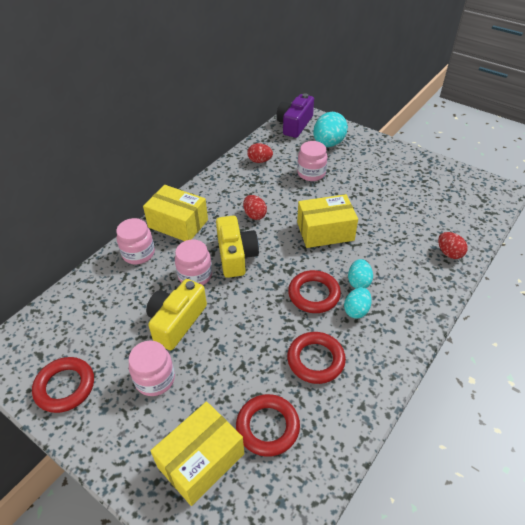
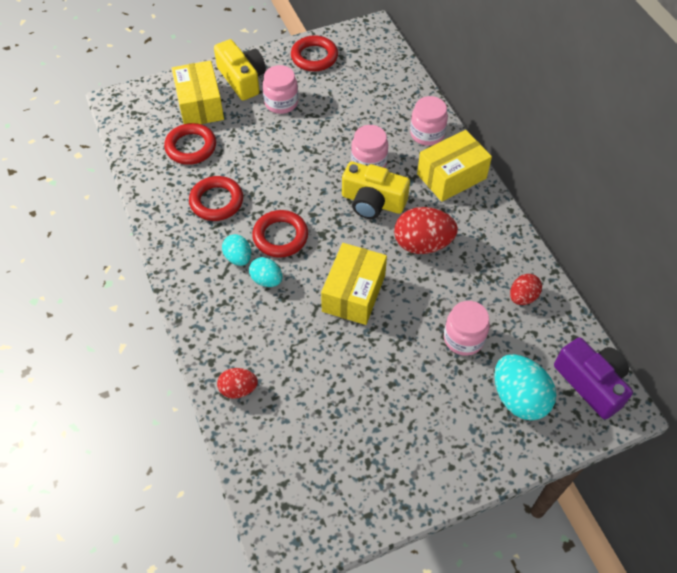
camera: 120 degrees right, 10 degrees up
yellow camera [146,279,207,350] -> yellow camera moved to [214,39,266,100]
red egg [243,195,267,220] -> red egg [394,207,458,254], size x1.72

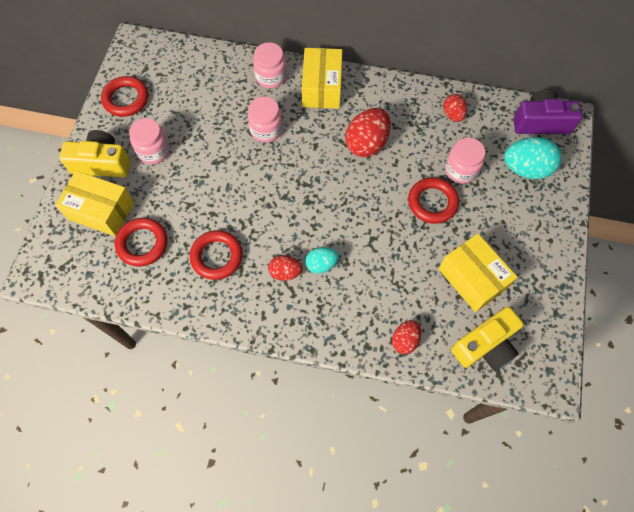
camera: 55 degrees left, 10 degrees up
turquoise egg [222,234,251,266] -> red egg [268,255,303,281]
red ring [252,210,308,258] -> red ring moved to [408,177,459,224]
yellow box [321,243,387,325] -> yellow box moved to [439,234,518,312]
yellow camera [342,161,410,219] -> yellow camera moved to [451,307,524,371]

